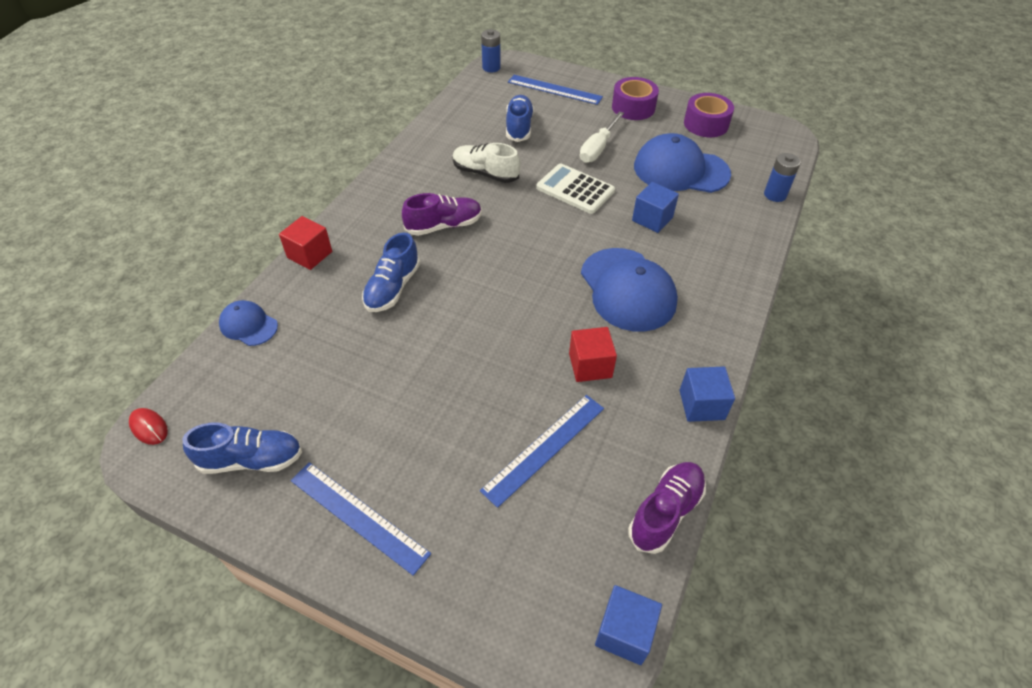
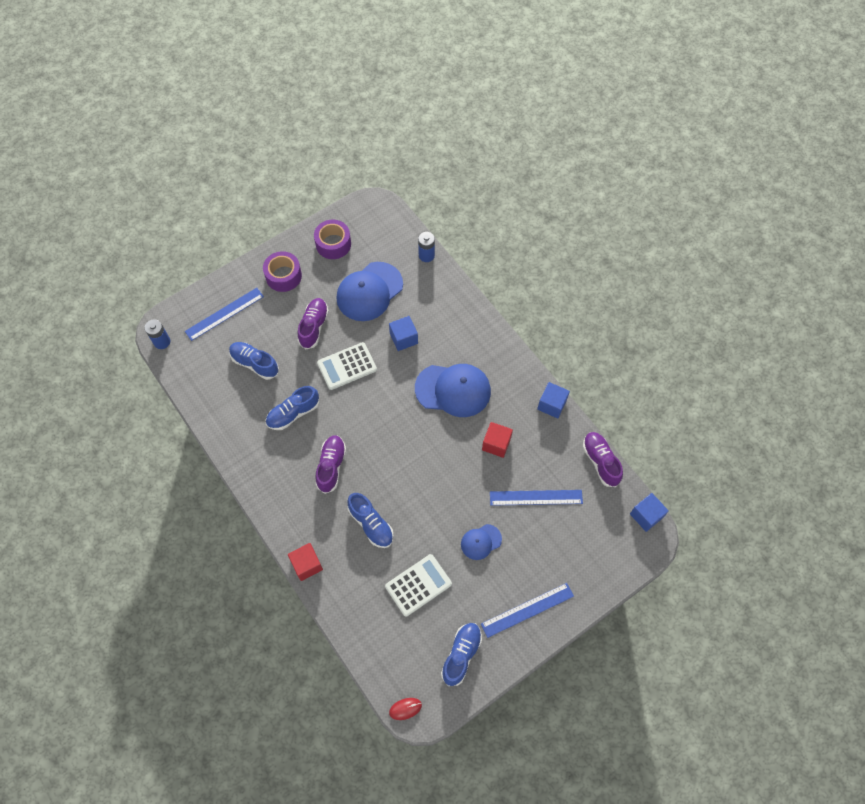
camera: 60 degrees left, 15 degrees up
blue cap [219,300,278,346] -> blue cap moved to [461,524,502,560]
white shoe [453,143,520,183] -> blue shoe [266,386,319,430]
blue ruler [480,395,604,508] -> blue ruler turned 75 degrees counterclockwise [490,490,583,506]
white screwdriver [580,111,624,163] -> purple shoe [298,298,329,349]
none -> white calculator [385,554,452,616]

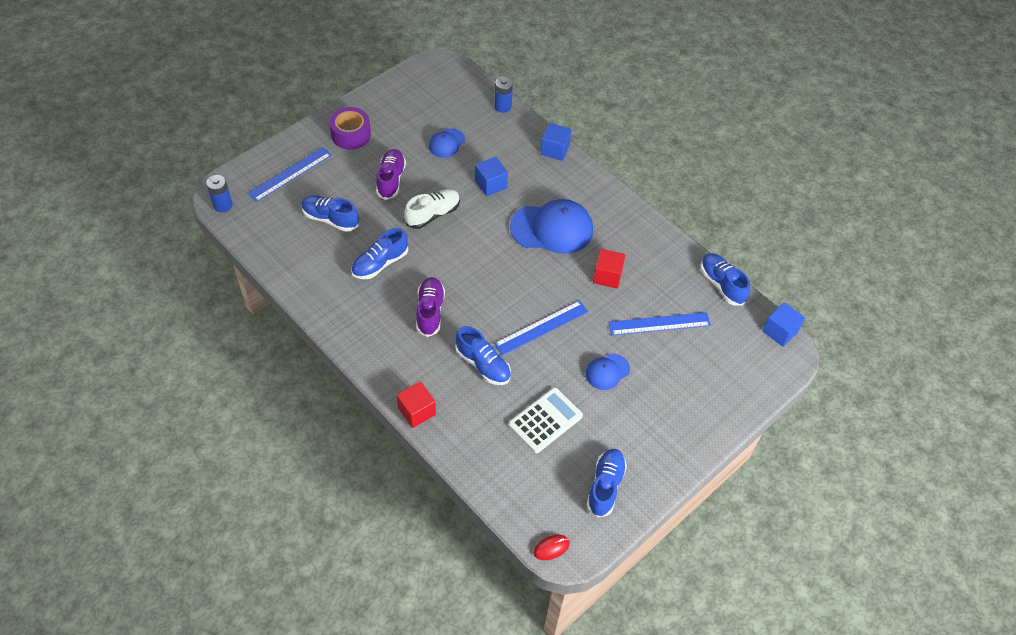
camera: 10 degrees left, 10 degrees down
purple tape [314,220,351,259] -> none
white calculator [317,342,377,390] -> white shoe [404,189,460,229]
blue cap [336,262,403,321] -> blue cap [429,128,465,158], size x0.52
blue ruler [481,583,574,638] -> blue ruler moved to [494,300,588,356]
blue cube [537,382,570,419] -> blue cube moved to [541,123,572,161]
purple shoe [583,432,623,487] -> blue shoe [700,253,750,306]

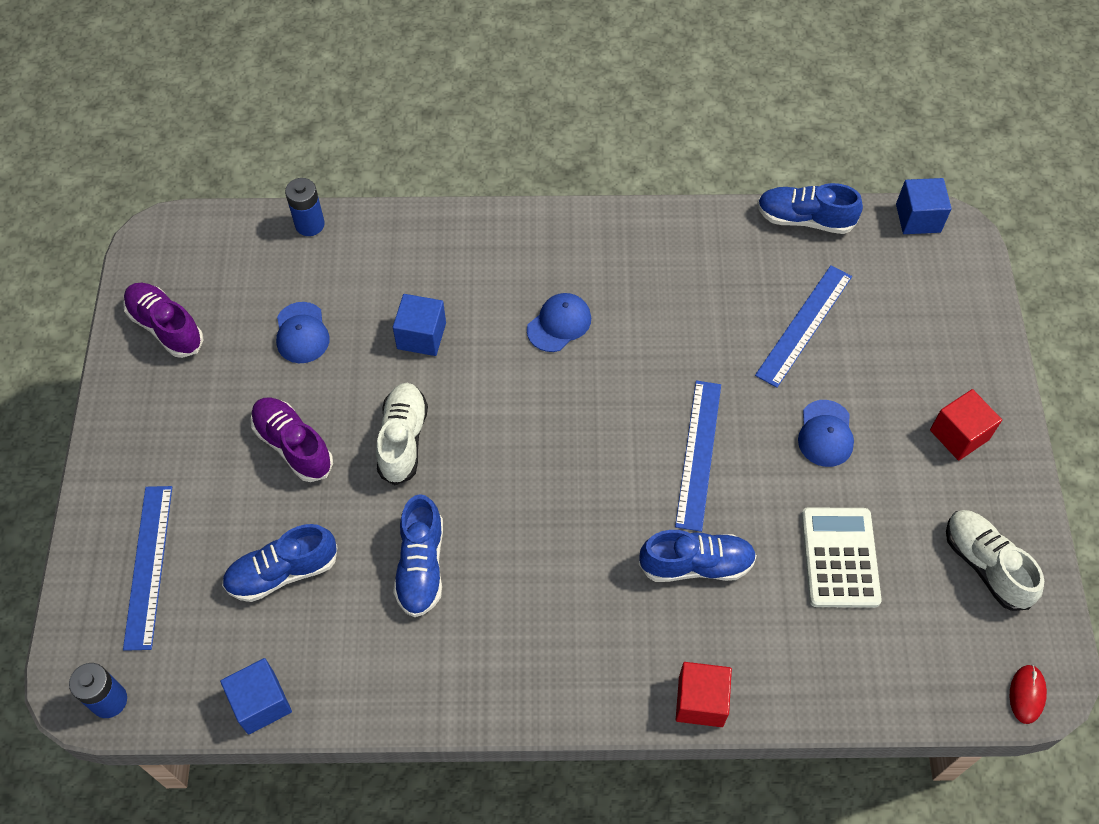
camera: 45 degrees left, 5 degrees up
purple tape [329,107,371,150] -> none
purple shoe [416,277,445,337] -> purple shoe moved to [123,283,204,358]
blue cap [510,199,593,254] -> blue cap [527,293,591,352], size x0.52
blue cube [541,123,572,161] -> blue cube moved to [220,658,292,735]
blue shoe [587,449,627,517] -> white shoe [946,510,1044,611]
red cube [593,249,625,289] -> red cube moved to [930,389,1002,461]

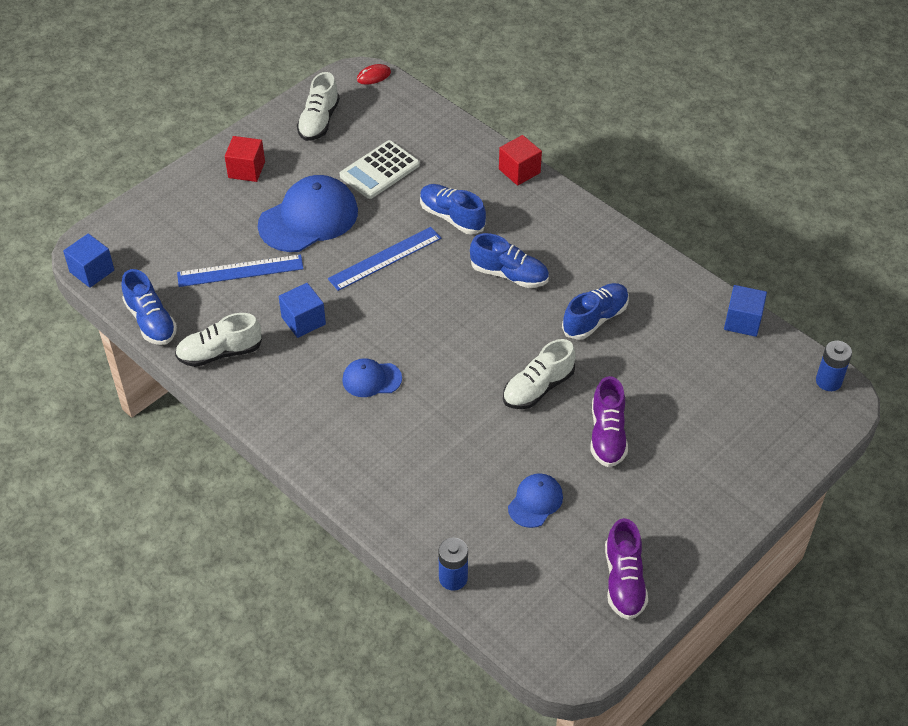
camera: 135 degrees left, 10 degrees down
blue ruler [123,486,172,651] -> none
blue shoe [222,524,337,602] -> blue shoe moved to [470,233,549,288]
blue cube [393,294,446,356] -> blue cube moved to [279,283,326,338]
blue cap [798,400,854,467] -> blue cap [258,175,358,252], size x1.93
none -> white shoe [175,313,262,367]

